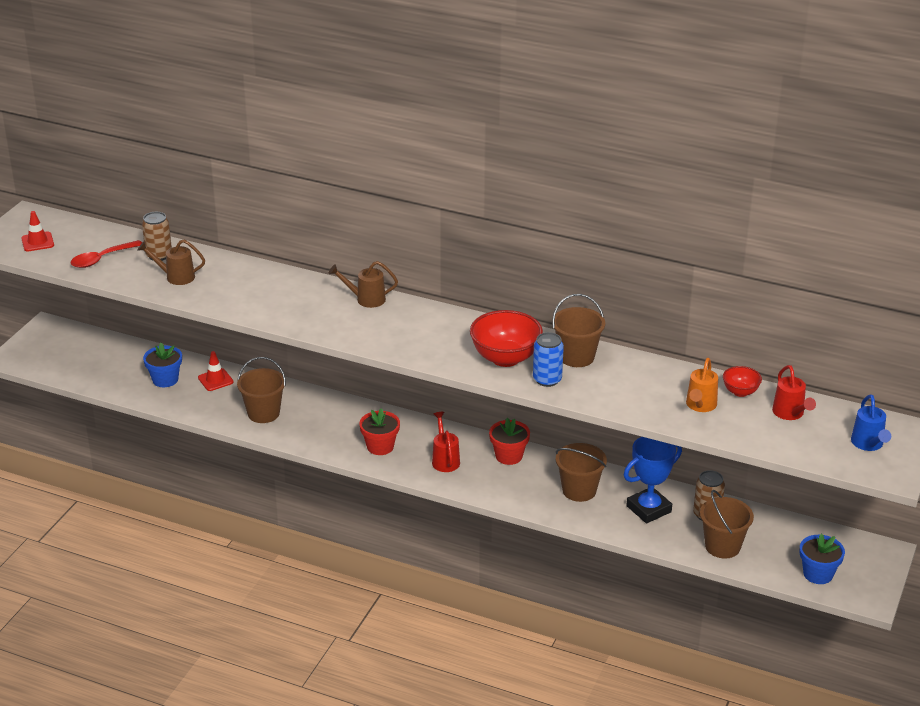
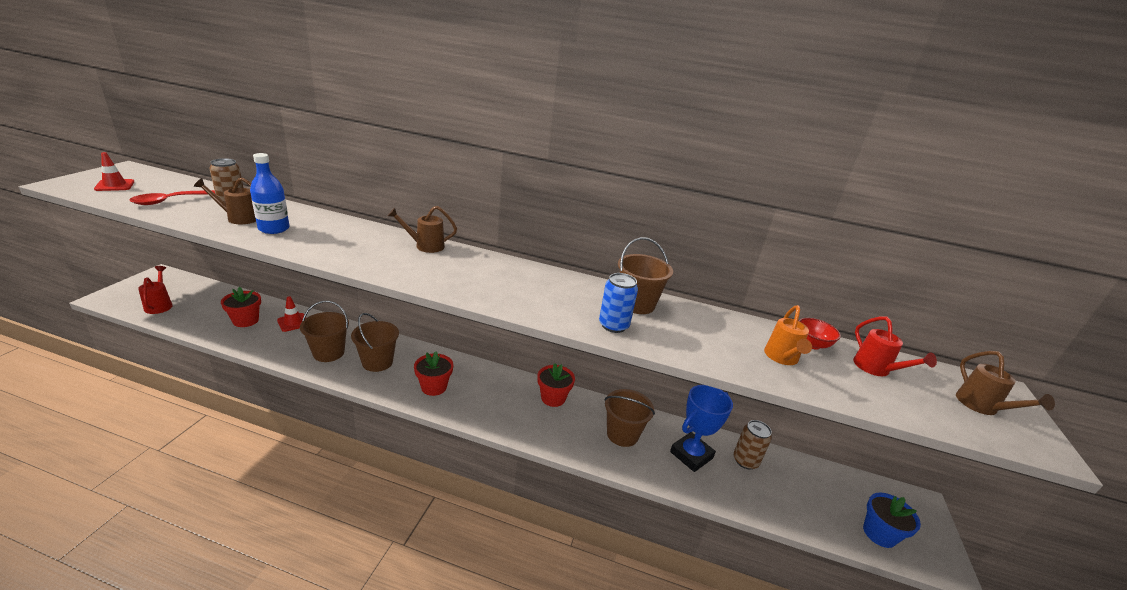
camera: 10 degrees left, 5 degrees down
blue flower pot [143,343,182,387] -> red flower pot [221,287,261,327]
red watering can [432,412,460,472] -> red watering can moved to [138,266,173,314]
red bowl [470,310,543,367] -> none
brown bucket [700,490,754,558] -> brown bucket moved to [351,313,399,372]
blue watering can [851,394,891,451] -> brown watering can [956,351,1055,415]
none -> blue bottle [250,153,290,234]

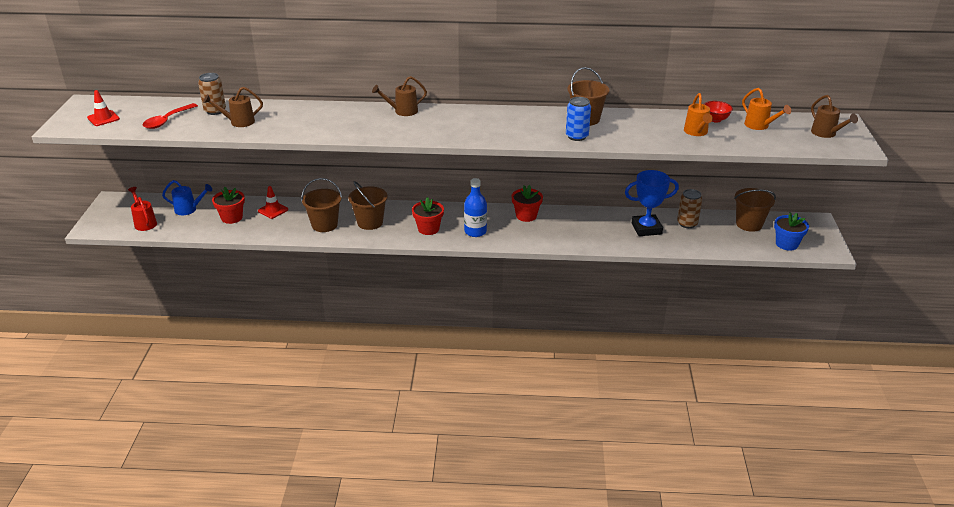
camera: 10 degrees left, 5 degrees up
blue bottle [250,153,290,234] -> blue bottle moved to [464,178,487,237]
brown bucket [605,389,655,447] -> brown bucket moved to [734,188,776,232]
blue trophy [670,385,733,472] -> blue trophy turned 45 degrees clockwise [625,170,679,236]
red watering can [853,316,937,376] -> orange watering can [742,88,791,130]
none -> blue watering can [162,180,212,215]

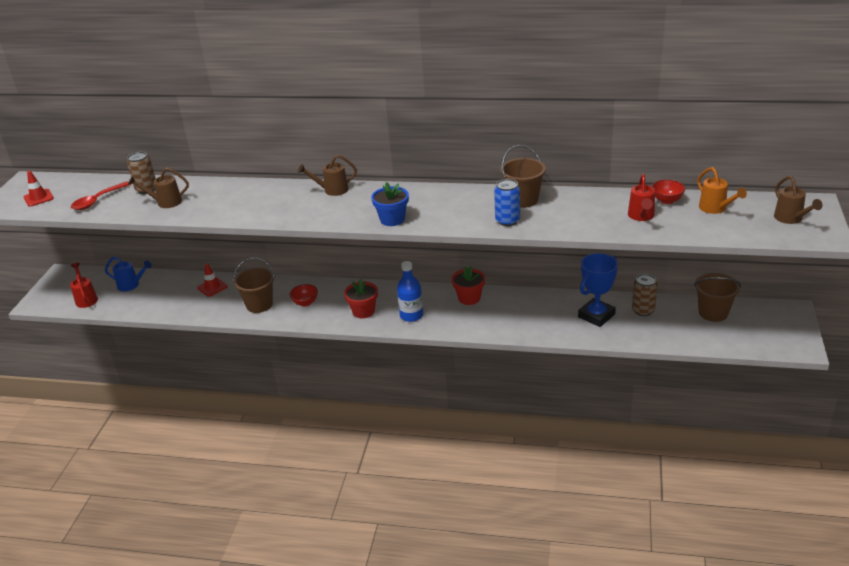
camera: 10 degrees right, 0 degrees up
red flower pot [212,187,245,224] -> none
brown bucket [348,181,388,230] -> red bowl [290,284,318,307]
blue trophy [625,170,679,236] -> blue trophy turned 45 degrees counterclockwise [578,253,618,327]
orange watering can [684,93,713,136] -> red watering can [628,174,655,221]
blue flower pot [774,212,809,251] -> blue flower pot moved to [371,182,409,226]

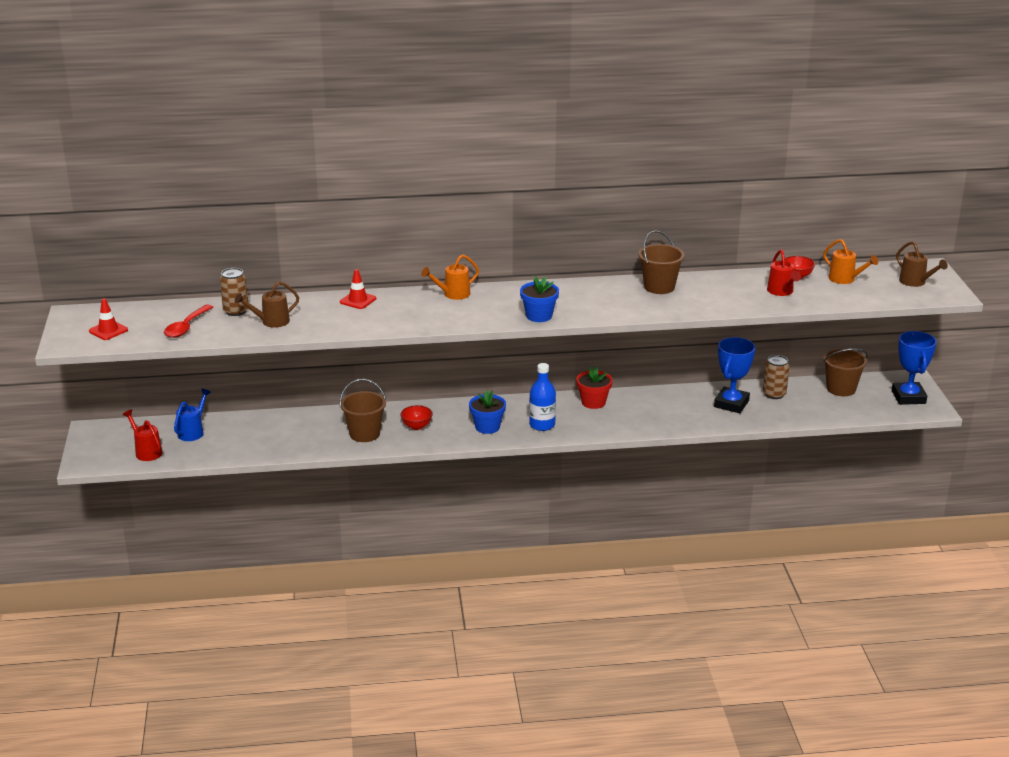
camera: 20 degrees left, 5 degrees down
blue watering can [105,257,152,292] -> blue watering can turned 60 degrees counterclockwise [174,389,211,441]
red traffic cone [197,263,228,297] -> red traffic cone moved to [340,269,376,309]
brown watering can [298,155,357,196] -> orange watering can [421,254,479,300]
red flower pot [344,279,378,318] -> blue flower pot [469,390,506,434]
blue can [494,179,520,226] -> none
none -> blue trophy [892,331,937,405]

